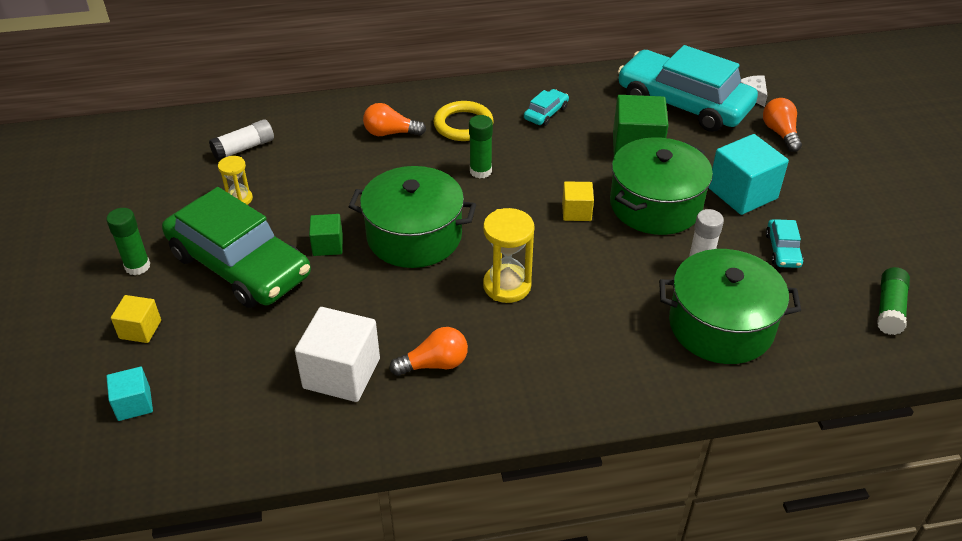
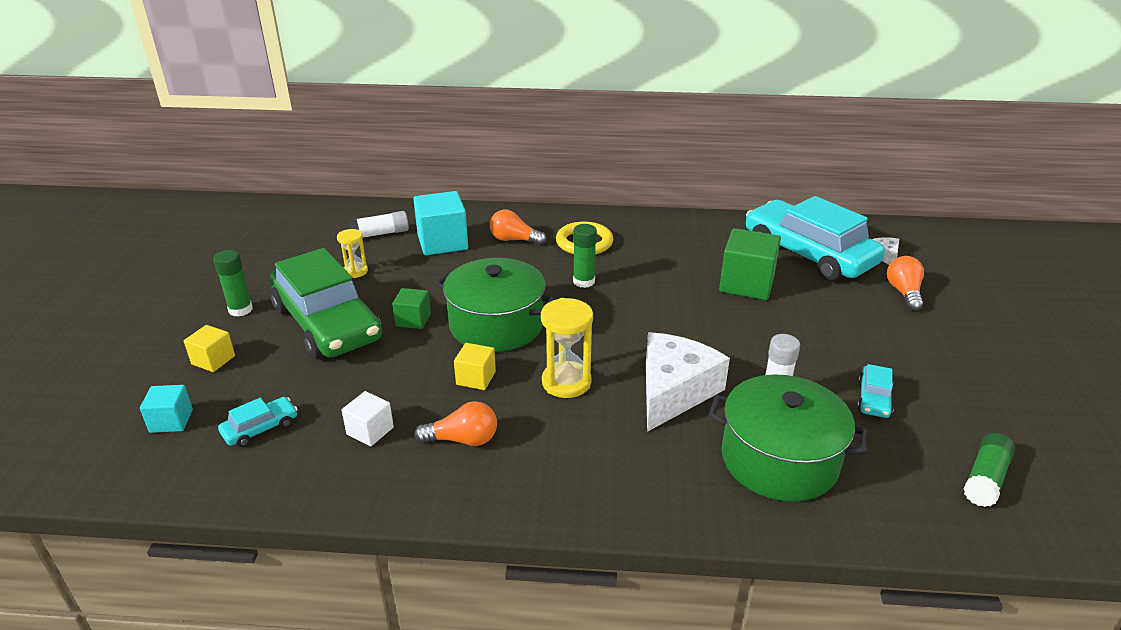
camera: 15 degrees right, 10 degrees down
white cube [295,307,380,402] -> white cube [341,391,394,446], size x0.55
turquoise car [524,89,569,126] -> turquoise car moved to [218,397,298,447]
yellow cube [562,181,594,221] -> yellow cube moved to [454,343,496,390]
green pot [610,137,713,235] -> none
turquoise cube [708,134,789,215] -> turquoise cube moved to [413,191,468,256]
none -> white cheese [646,332,730,432]

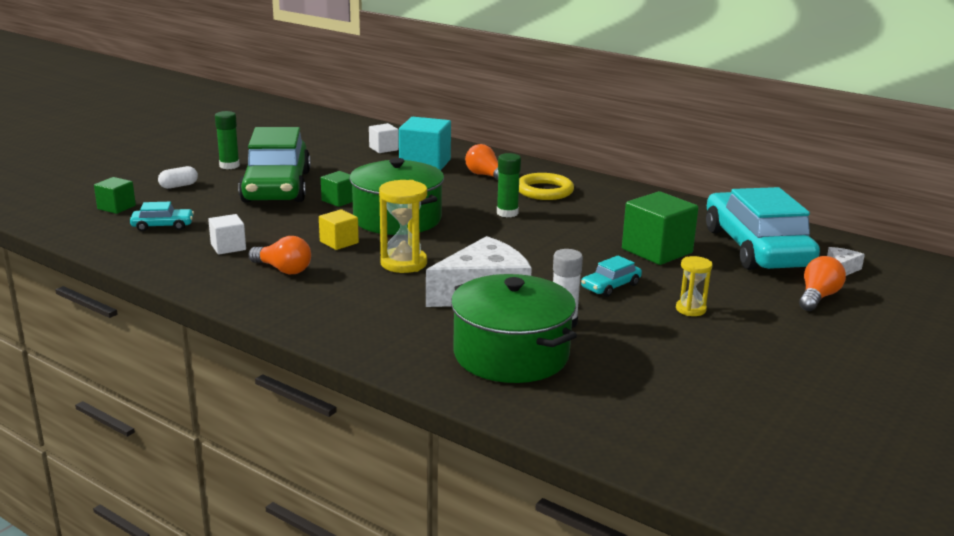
camera: 30 degrees right, 10 degrees down
turquoise cube [140,385,193,433] -> green cube [94,177,136,214]
yellow cube [184,325,235,372] -> white capsule [158,166,198,189]
yellow hourglass [337,229,368,278] -> yellow hourglass moved to [676,256,713,316]
white glue stick [349,211,409,238] -> white cube [369,123,399,153]
turquoise car [857,364,894,418] -> turquoise car moved to [581,256,642,297]
green glue stick [964,433,1015,507] -> none

